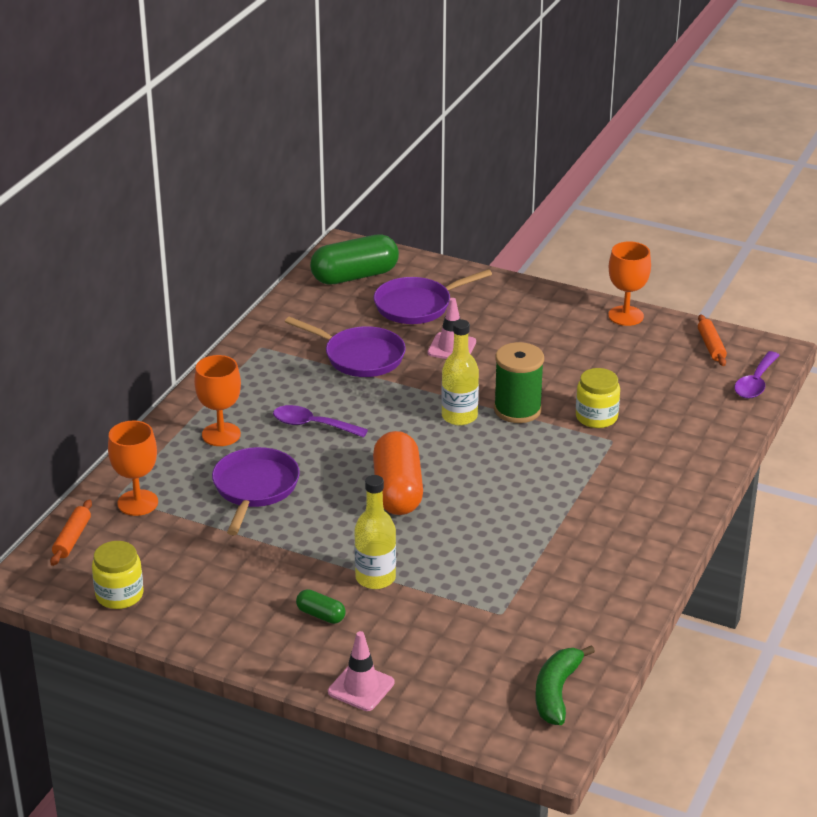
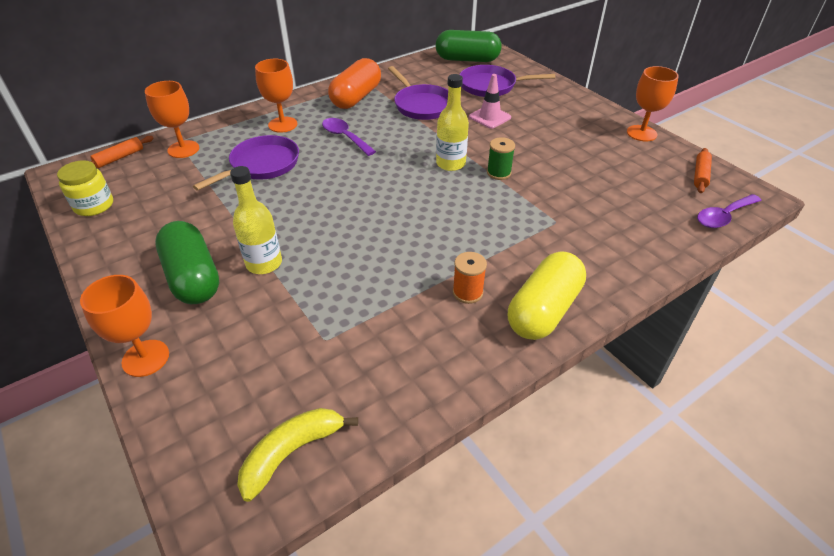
camera: 30 degrees right, 10 degrees up
green capsule [296,589,346,624] -> green capsule [155,221,219,304], size x2.15
pink traffic cone [328,631,394,711] -> orange goblet [80,275,169,377]
orange capsule [373,431,423,515] -> orange capsule moved to [328,58,381,109]
green spool [494,342,544,423] -> green spool [487,137,515,180], size x0.61
green banana [536,645,595,725] -> yellow banana [237,408,358,502]
yellow jar [576,368,620,428] -> none
none -> orange spool [453,252,487,304]
none -> yellow capsule [508,252,586,340]

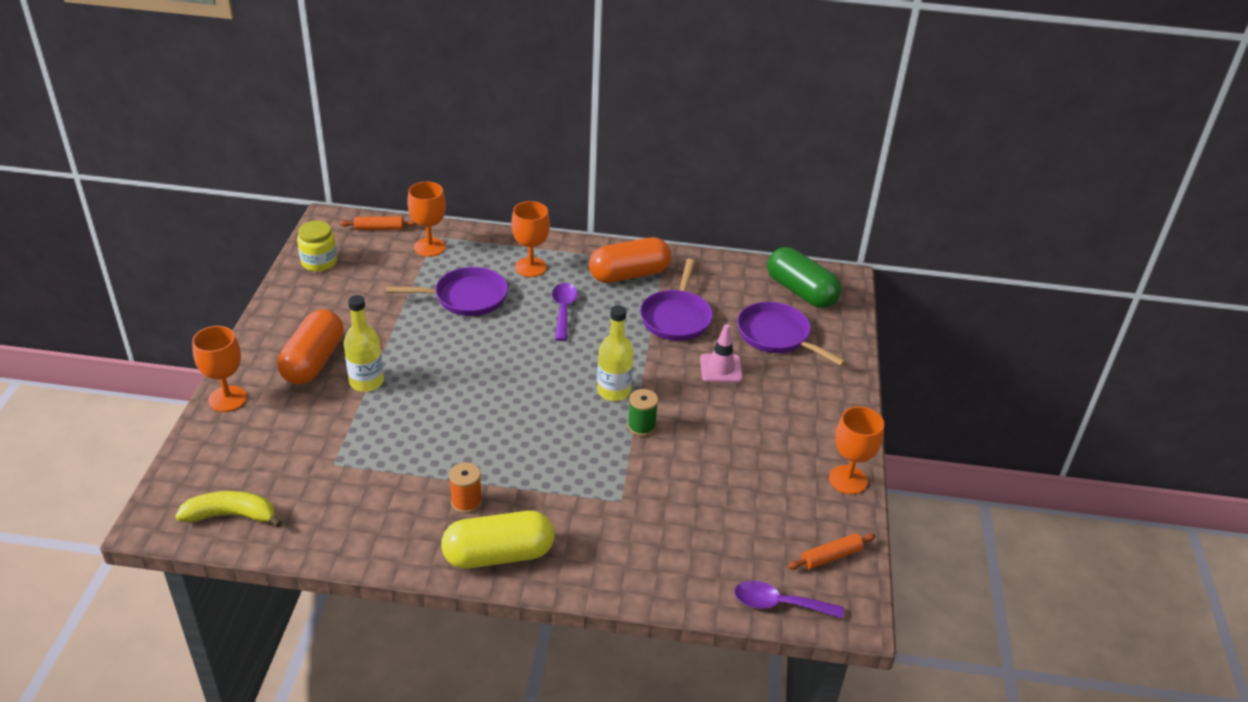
camera: 40 degrees right, 5 degrees down
green capsule [155,221,219,304] -> orange capsule [277,309,344,385]

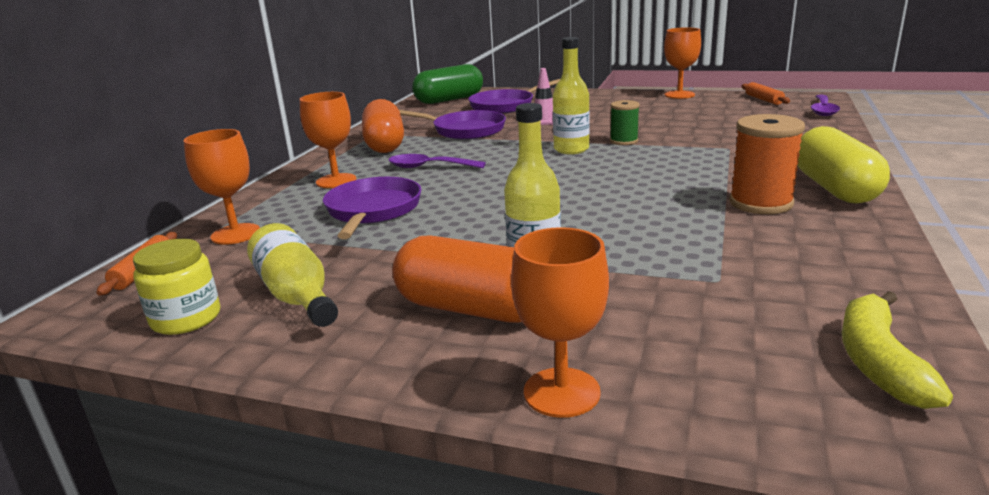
camera: 75 degrees left, 15 degrees down
orange spool [449,462,482,514] -> orange spool [729,114,805,214], size x1.65
none -> yellow bottle [247,223,338,327]

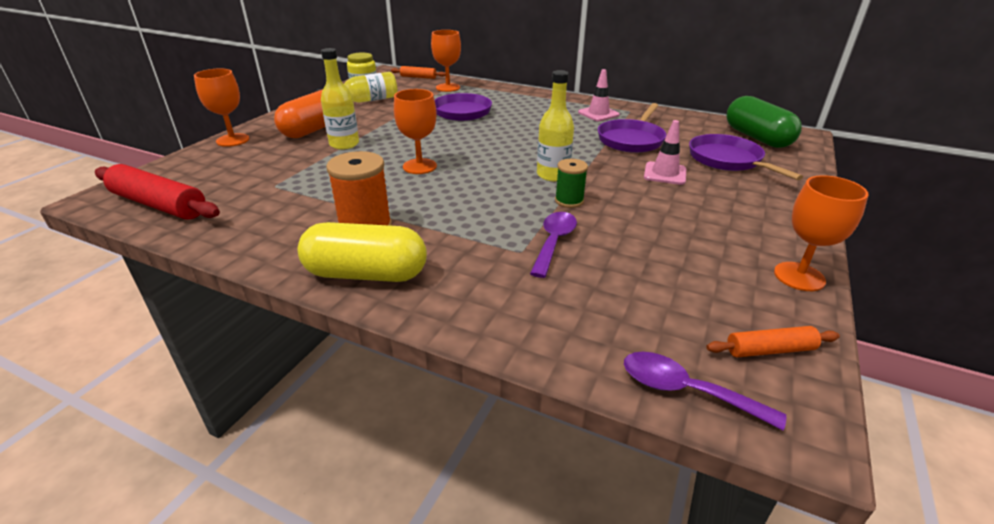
camera: 95 degrees right, 10 degrees up
orange goblet [299,92,356,188] -> orange goblet moved to [394,89,437,174]
orange capsule [362,99,404,153] -> pink traffic cone [578,69,620,121]
purple spoon [388,154,486,168] -> purple spoon moved to [530,212,577,278]
yellow banana [842,291,953,409] -> red rolling pin [95,164,220,220]

